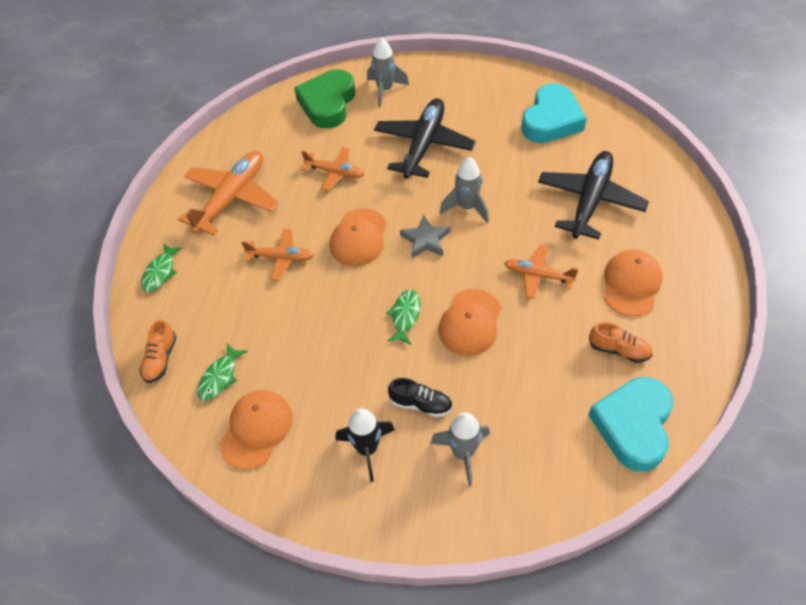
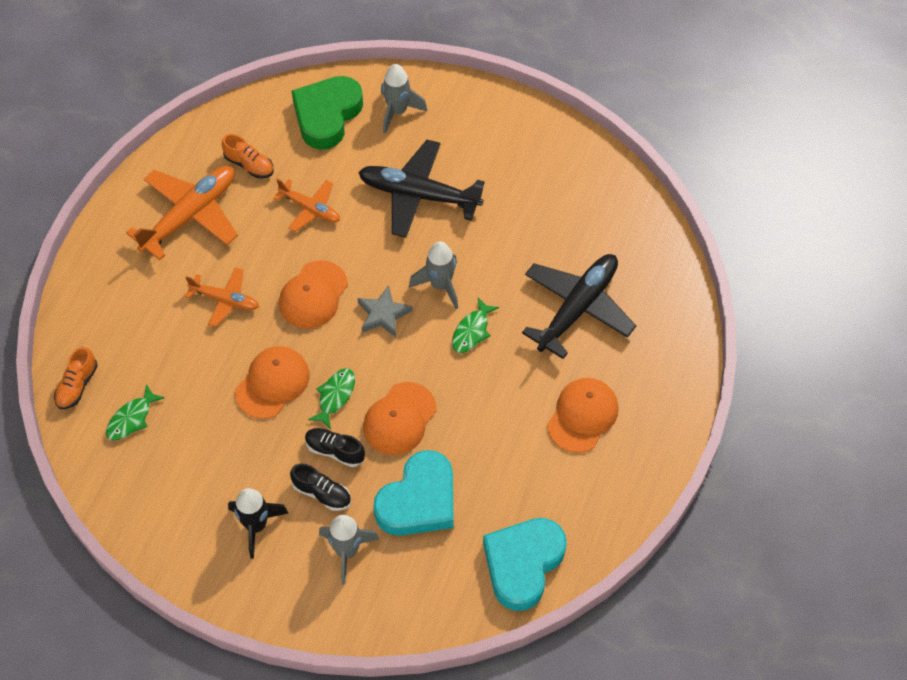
camera: 10 degrees right, 5 degrees up
green fish [141,244,183,292] -> green fish moved to [452,298,499,353]
orange cap [219,390,293,469] -> orange cap moved to [235,346,309,419]
black plane [374,98,476,179] -> black plane turned 105 degrees counterclockwise [358,140,485,238]
orange plane [504,245,578,299] -> none
turquoise heart [521,83,587,143] -> turquoise heart moved to [373,450,454,536]
orange shoe [589,322,653,363] -> orange shoe moved to [222,134,274,178]
none -> black shoe [305,428,365,467]

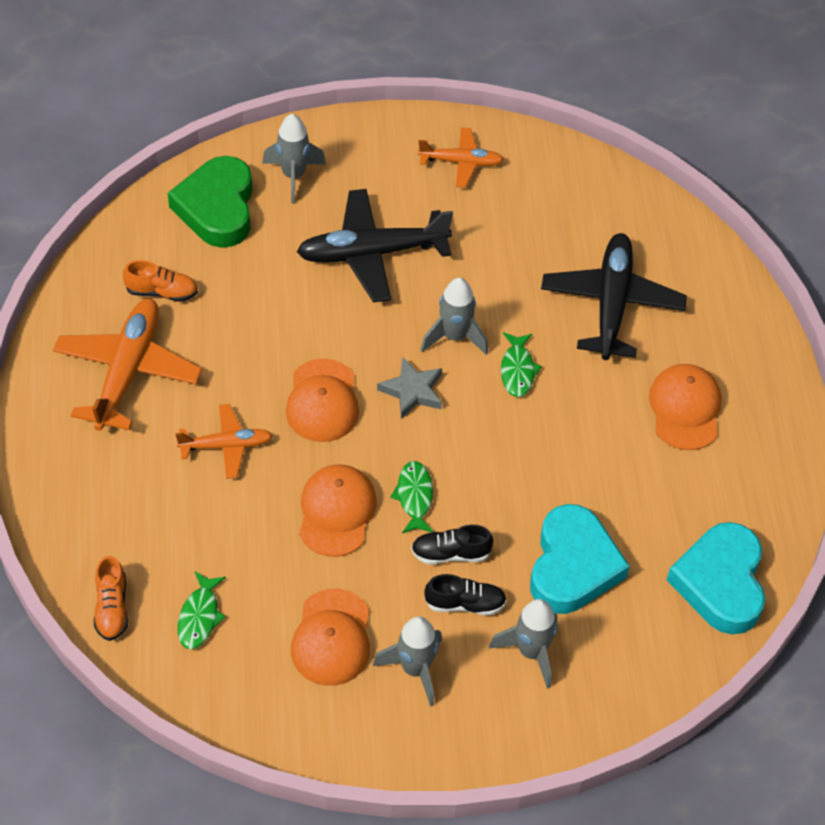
camera: 30 degrees left, 5 degrees down
black rocket [228,488,288,559] -> grey rocket [373,616,442,706]
orange plane [273,179,340,232] -> orange plane moved to [418,127,504,188]
orange cap [363,382,436,455] -> orange cap moved to [291,589,370,686]

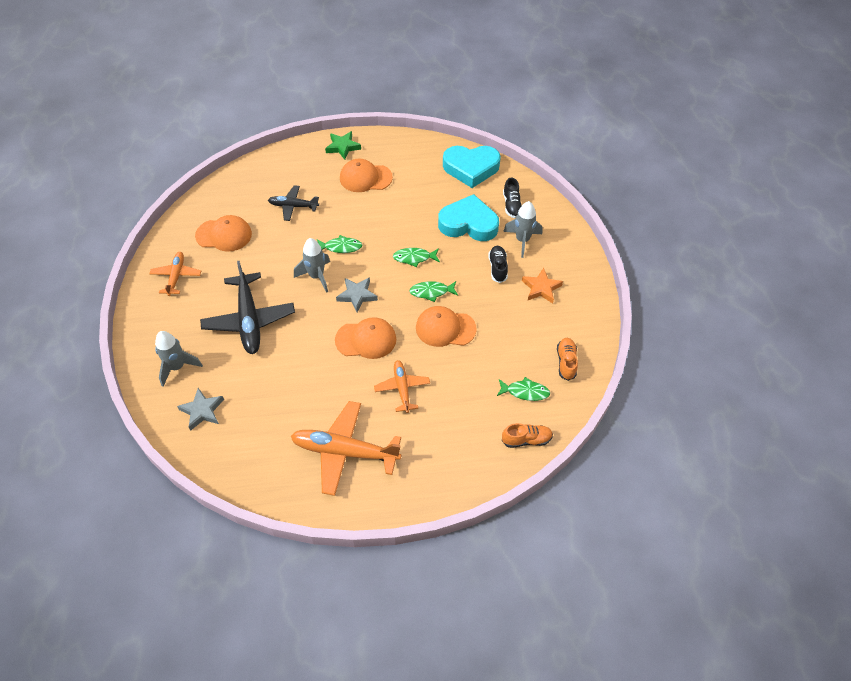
camera: 90 degrees left, 0 degrees up
orange shoe [123,260,198,302] -> orange shoe moved to [557,338,578,381]
green heart [168,156,252,248] -> grey star [177,388,224,431]
orange cap [291,589,370,686] -> orange cap moved to [195,215,252,252]
grey rocket [373,616,442,706] -> orange star [522,268,563,303]
black shoe [411,525,493,564] -> black shoe moved to [503,177,522,218]
black plane [541,233,687,360] -> black plane [268,185,319,221], size x0.57
none -> green star [325,131,361,160]
none -> green fish [393,248,440,267]

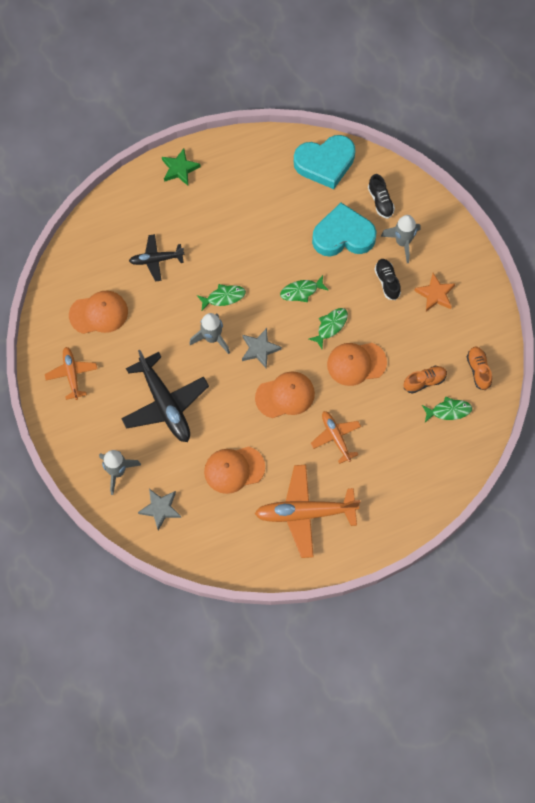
camera: 15 degrees left, 15 degrees up
orange cap [340,159,393,192] -> orange cap moved to [204,447,265,494]
green fish [409,281,458,302] -> green fish turned 150 degrees clockwise [309,308,348,349]
orange shoe [502,423,553,448] -> orange shoe moved to [404,366,447,394]

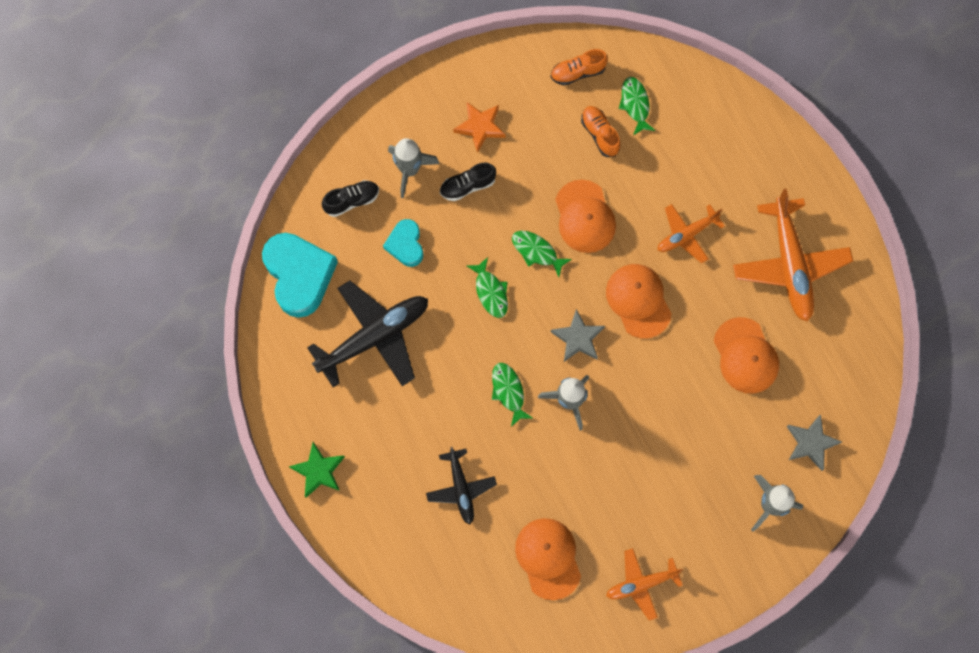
camera: 95 degrees left, 5 degrees up
black plane [121,350,209,442] -> black plane moved to [307,280,428,387]
turquoise heart [312,203,377,257] -> turquoise heart [383,219,424,267], size x0.56

